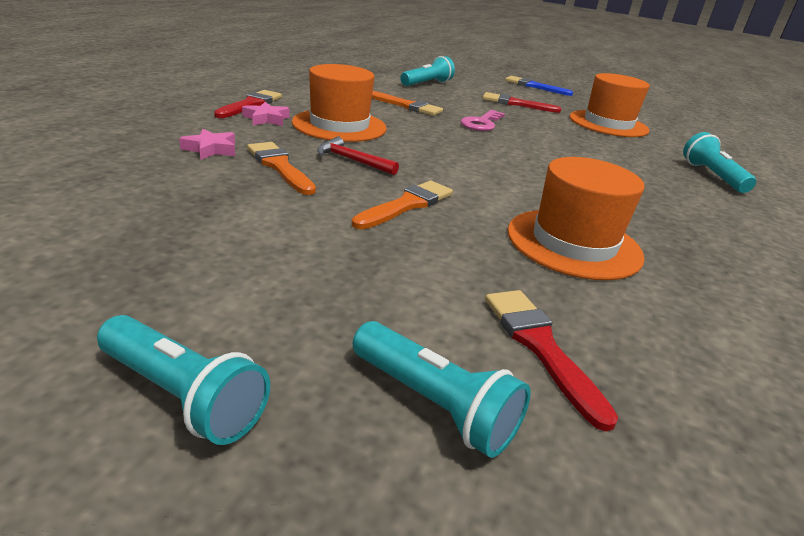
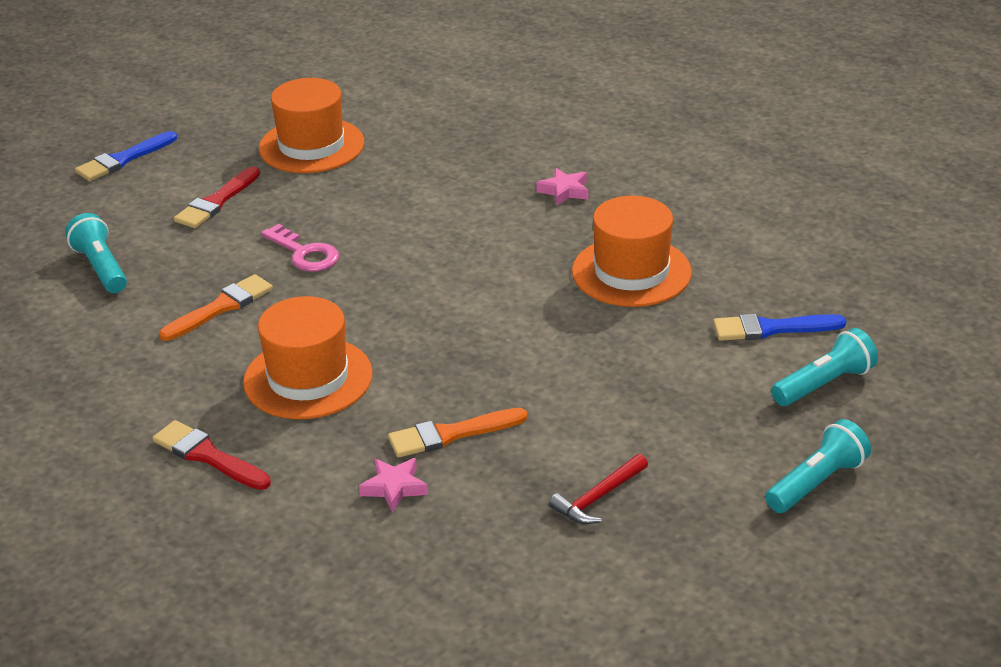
camera: 70 degrees left, 5 degrees up
pink star [242,102,289,126] -> pink star moved to [536,168,588,206]
red hammer [317,136,399,175] -> red hammer moved to [549,454,648,524]
orange brush [352,181,453,229] -> none
red brush [485,290,618,431] -> blue brush [713,314,847,341]
turquoise flashlight [683,132,756,193] -> none

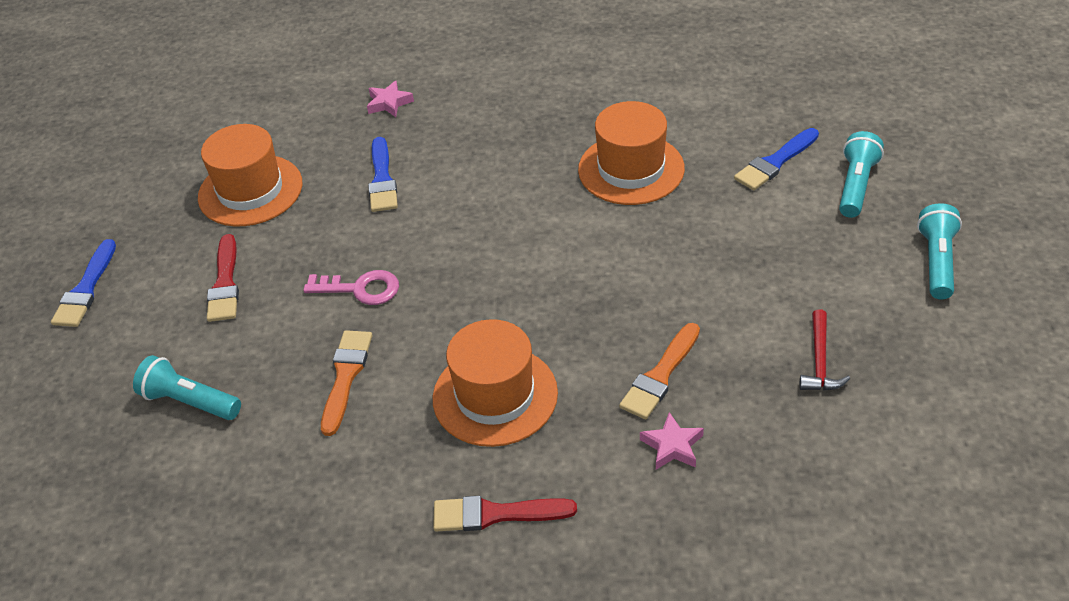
camera: 35 degrees left, 10 degrees up
pink star [536,168,588,206] -> pink star moved to [367,81,414,117]
none -> blue brush [368,137,398,212]

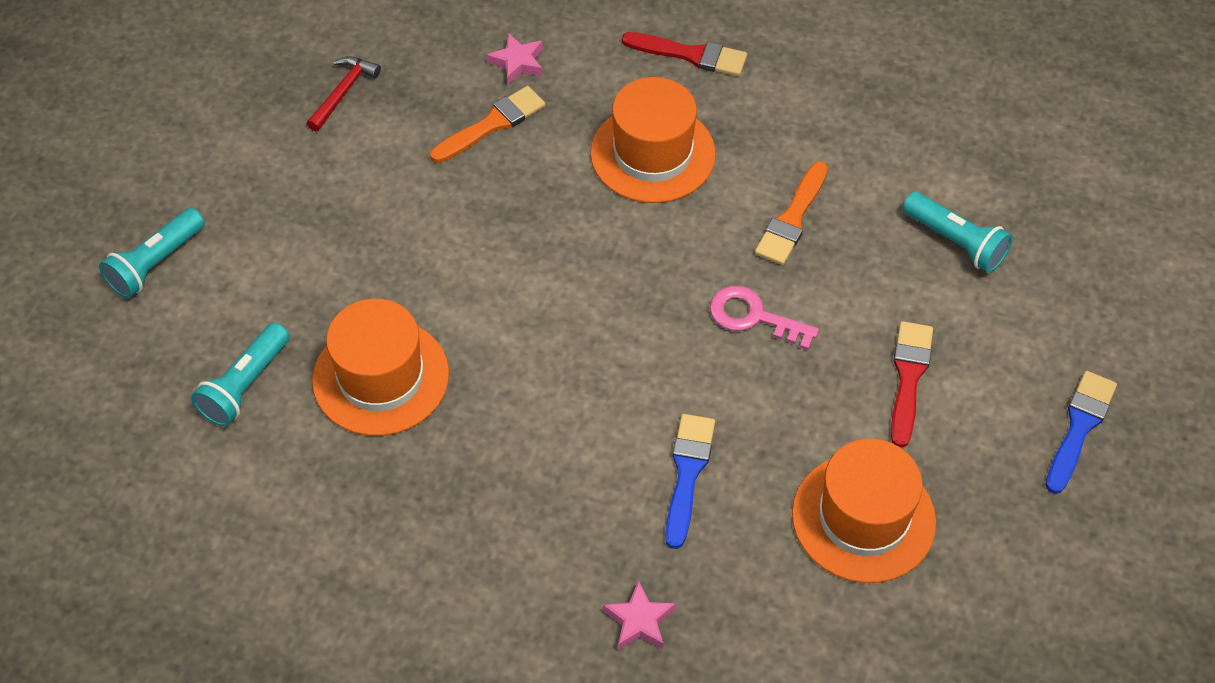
camera: 165 degrees left, 10 degrees up
blue brush [734,128,819,191] -> none
turquoise flashlight [917,203,962,299] -> turquoise flashlight moved to [191,323,290,427]

